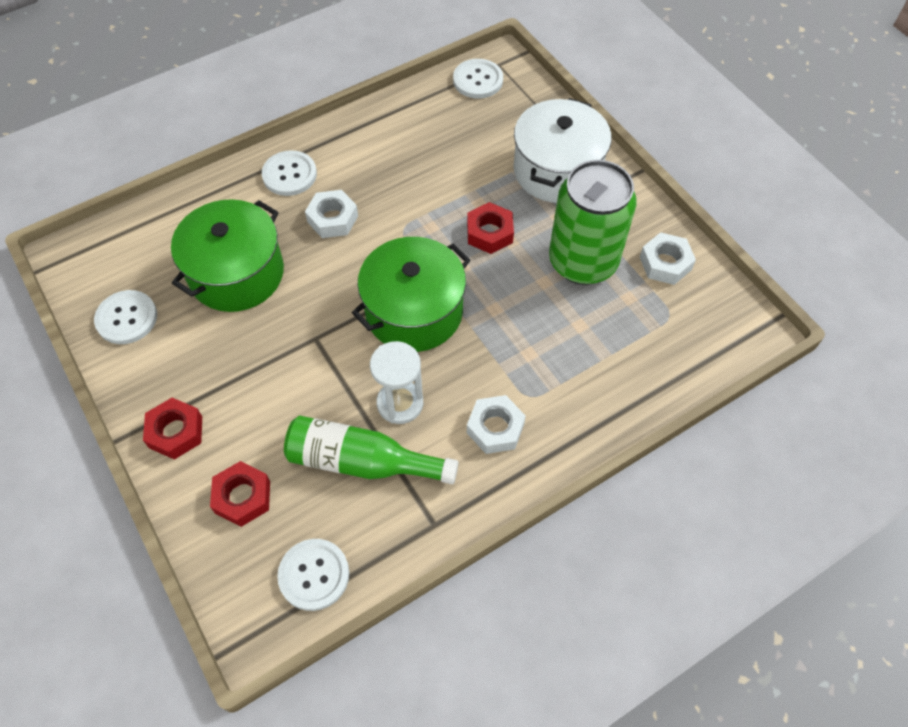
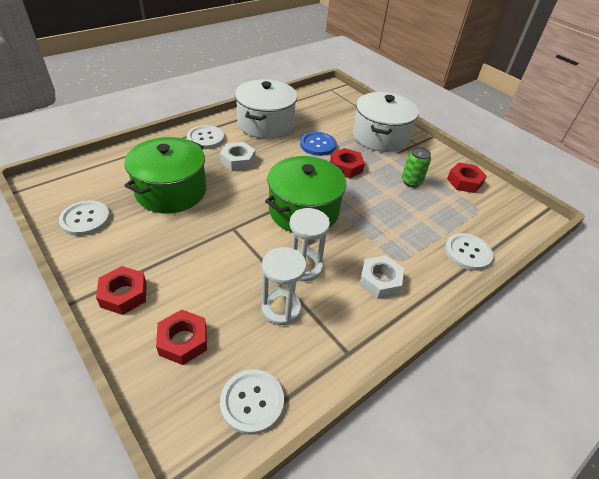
camera: 10 degrees left, 15 degrees down
green bottle [284,416,459,484] -> white hourglass [262,247,306,325]
white button [453,59,503,98] -> white button moved to [445,233,493,271]
green can [549,160,637,285] -> green can [402,147,431,187], size x0.46
white nut [640,232,696,285] -> red nut [447,163,487,193]
none -> white pot [235,79,297,139]
none -> blue button [300,132,336,156]

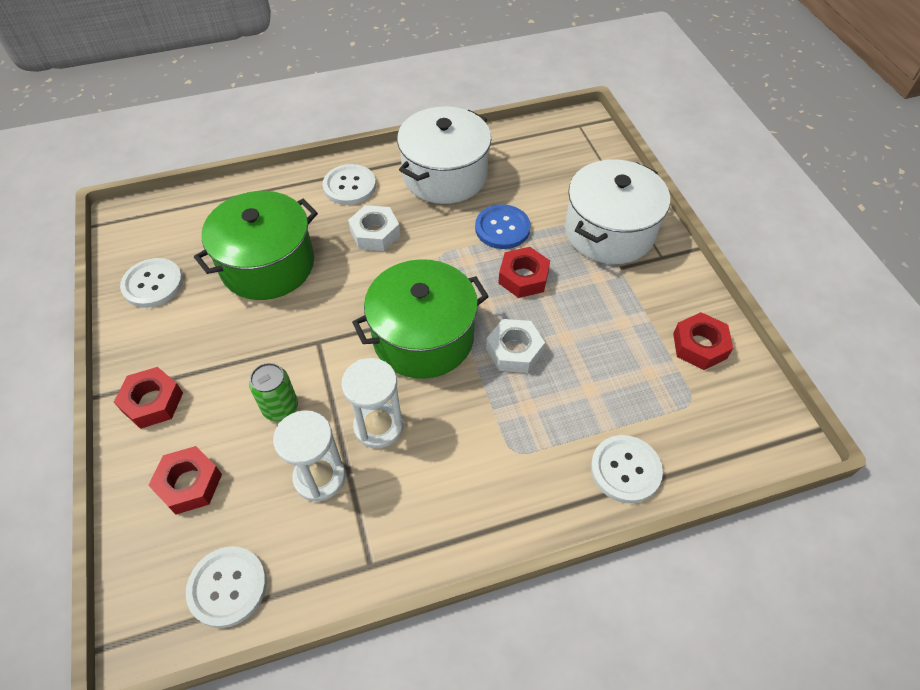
camera: 25 degrees right, 10 degrees up
white nut [359,256,404,299] -> white nut moved to [486,319,545,373]
green can [402,147,431,187] -> green can moved to [249,363,298,421]

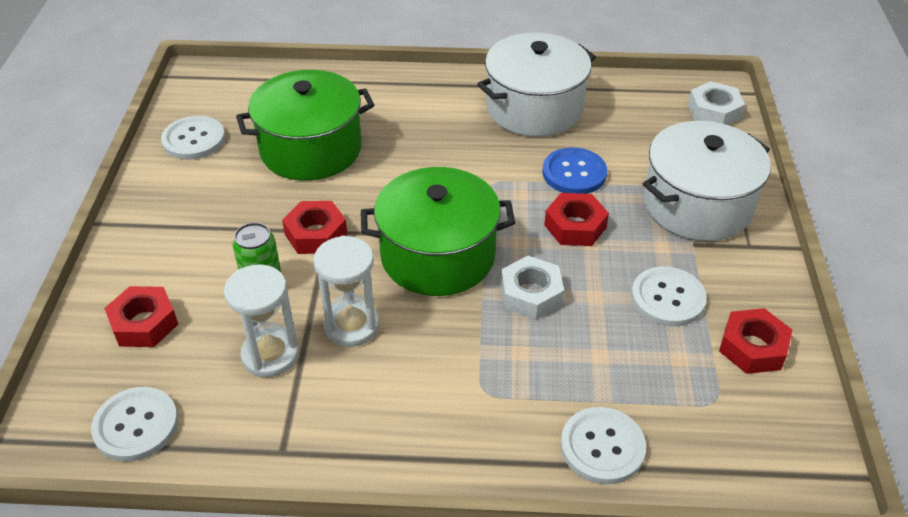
camera: 20 degrees right, 10 degrees down
red nut [114,367,183,429] -> red nut moved to [282,201,347,254]
white button [323,164,376,205] -> white button moved to [631,266,707,327]
white nut [348,205,400,251] -> white nut moved to [688,81,745,125]

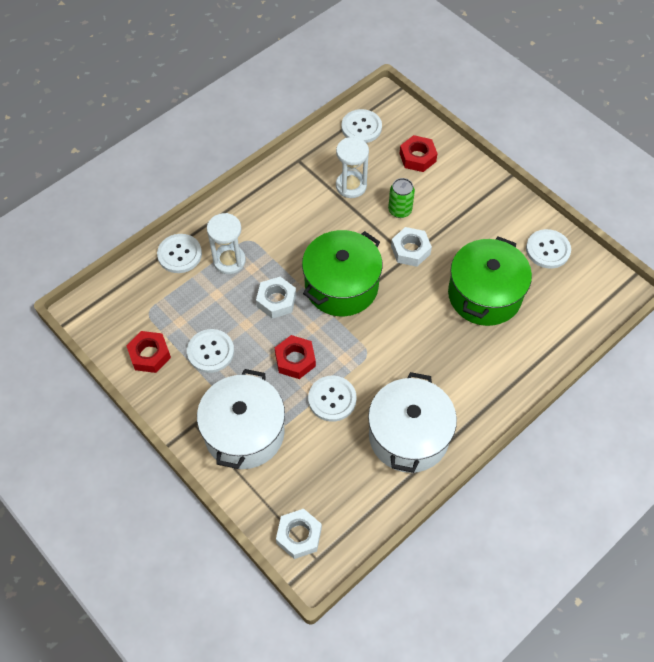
camera: 135 degrees right, 15 degrees up
red nut [282,201,347,254] -> white nut [391,227,432,267]
white hourglass [313,236,379,347] -> white hourglass moved to [207,213,246,274]
blue button [543,148,607,194] -> white button [308,376,357,422]

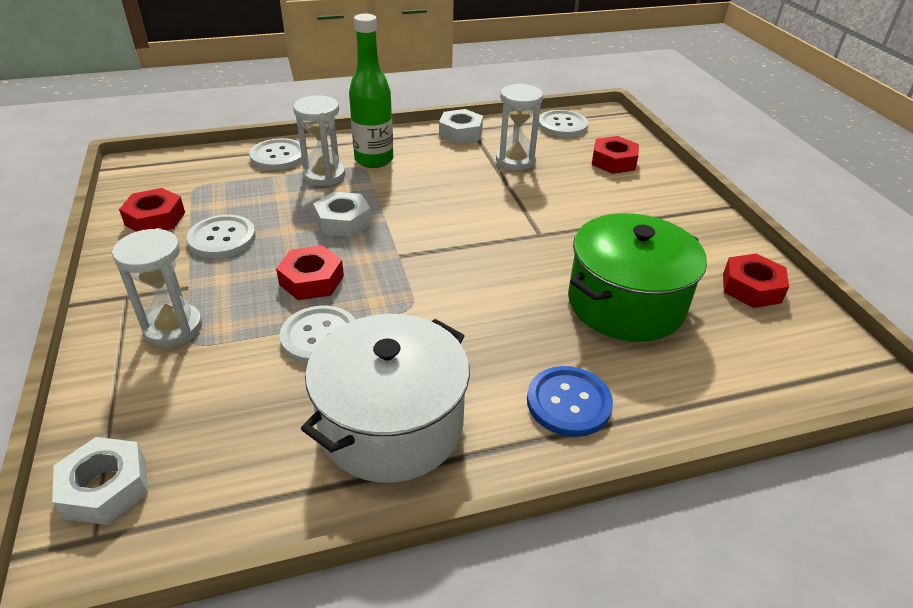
camera: 25 degrees right, 20 degrees down
white pot [197,369,285,469] -> white hourglass [112,228,202,347]
green pot [302,230,383,316] -> none
green can [388,178,415,218] -> none
white nut [391,227,432,267] -> white nut moved to [439,109,483,144]
white button [526,229,571,269] -> red nut [723,253,789,308]
none -> green bottle [349,14,393,168]
none -> blue button [527,366,613,437]

